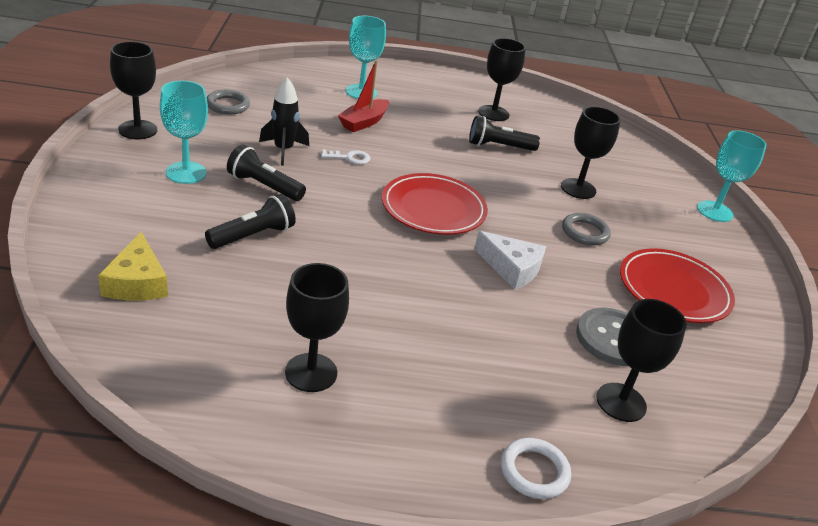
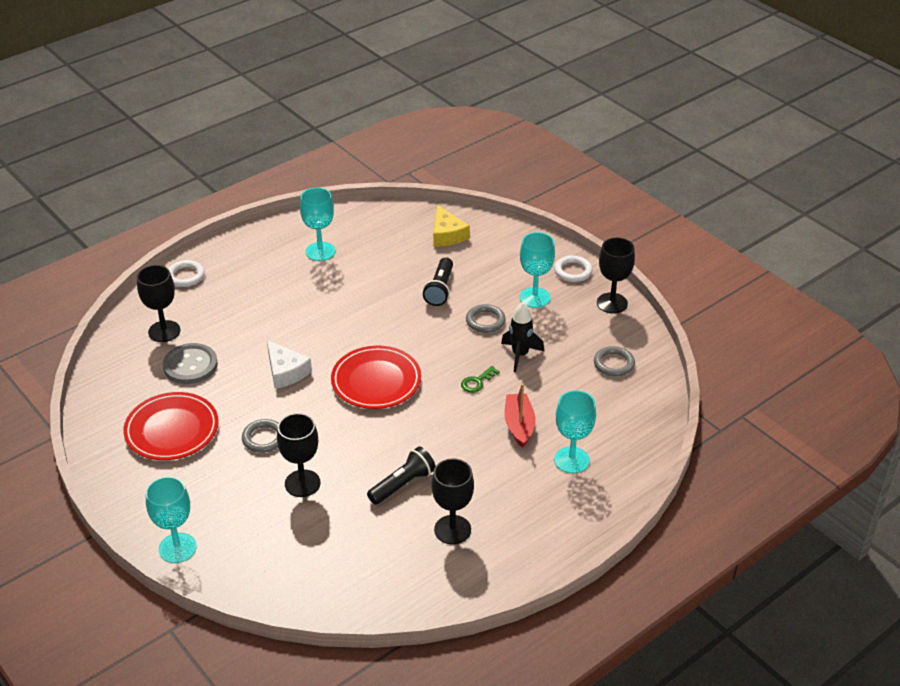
camera: 145 degrees right, 5 degrees up
yellow cheese [98,232,168,301] -> yellow cheese turned 150 degrees counterclockwise [433,205,470,246]
black flashlight [227,144,306,201] -> grey ring [466,304,506,333]
black goblet [285,263,349,392] -> turquoise goblet [300,188,335,261]
white key [321,149,370,164] -> green key [461,366,500,393]
white cheese [474,231,546,289] -> white cheese turned 120 degrees counterclockwise [267,340,312,389]
none -> white ring [554,256,592,282]

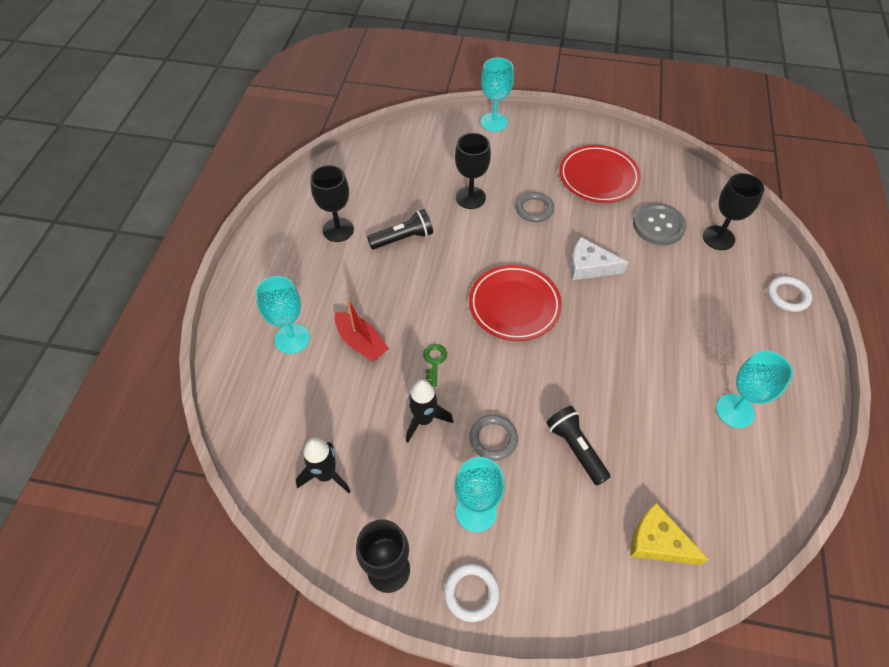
camera: 140 degrees right, 15 degrees up
black flashlight [367,446,436,505] -> black flashlight turned 120 degrees counterclockwise [367,209,433,249]
grey ring [594,346,635,377] -> black rocket [296,438,351,493]

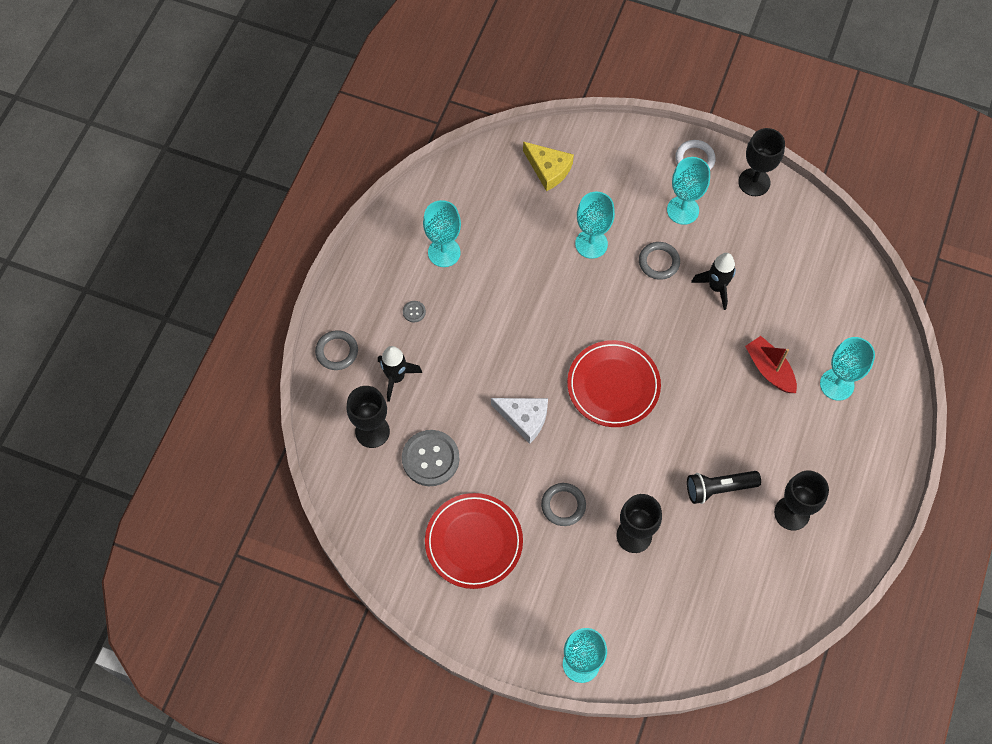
camera: 170 degrees left, 10 degrees up
black rocket [296,438,351,493] -> black rocket moved to [378,346,422,402]
green key [423,344,447,386] -> none
black flashlight [546,406,611,485] -> turquoise goblet [575,192,615,259]
white ring [768,276,812,312] -> grey ring [315,330,358,370]
none -> grey button [403,301,426,322]

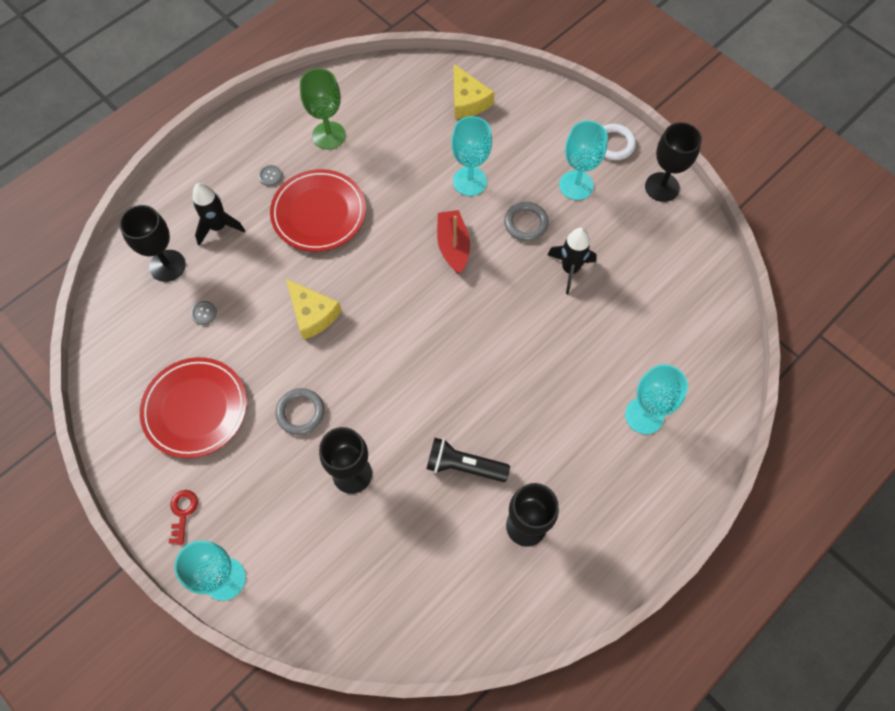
camera: 25 degrees right, 0 degrees up
grey ring [315,330,358,370] -> none
grey button [402,430,459,486] -> grey button [191,301,217,325], size x0.42
turquoise goblet [423,200,461,267] -> green goblet [300,68,346,149]
white cheese [491,398,548,444] -> yellow cheese [286,279,342,340]
red plate [567,340,661,427] -> red plate moved to [270,169,366,252]
red boat [745,336,797,393] -> red boat moved to [437,210,470,274]
none -> red key [169,490,198,545]

